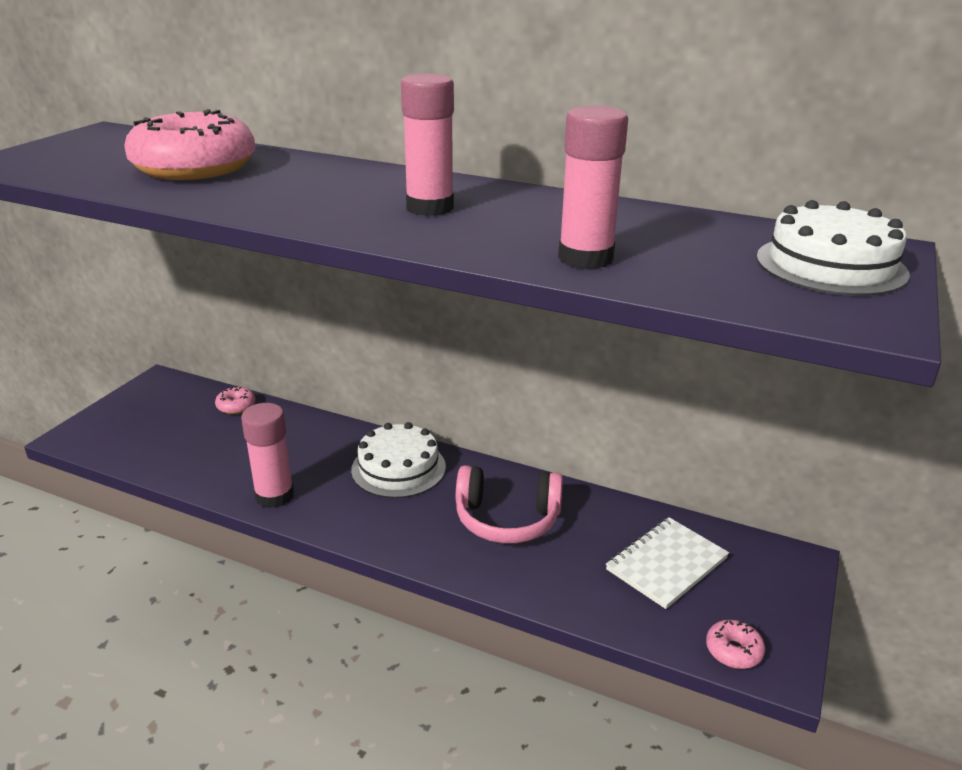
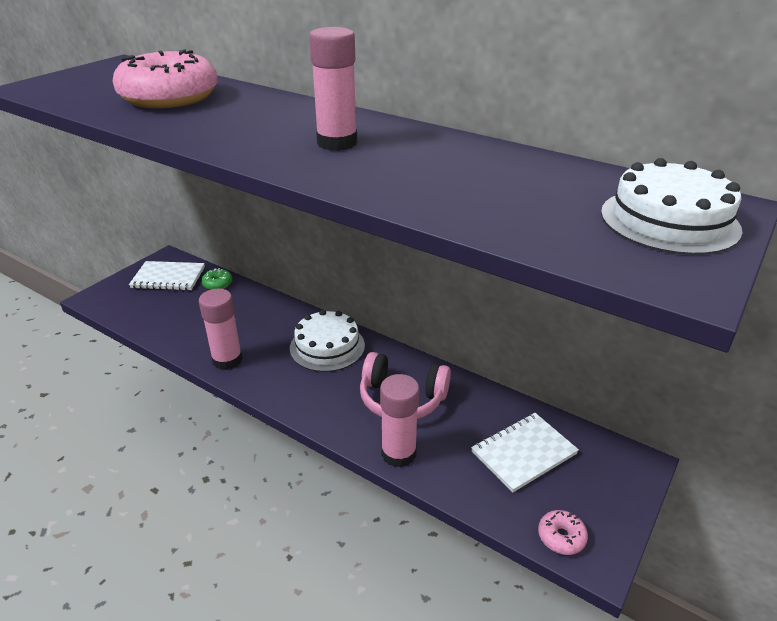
camera: 10 degrees right, 5 degrees up
pink donut [215,386,256,414] -> green donut [201,268,232,290]
pink glue stick [558,106,628,269] -> pink glue stick moved to [380,374,419,468]
none -> white notebook [129,261,205,291]

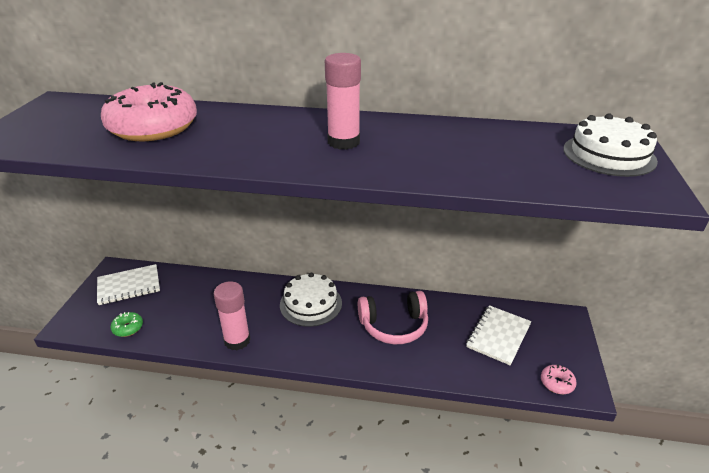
camera: 25 degrees left, 0 degrees up
green donut [201,268,232,290] -> green donut moved to [110,312,143,337]
pink glue stick [380,374,419,468] -> none

